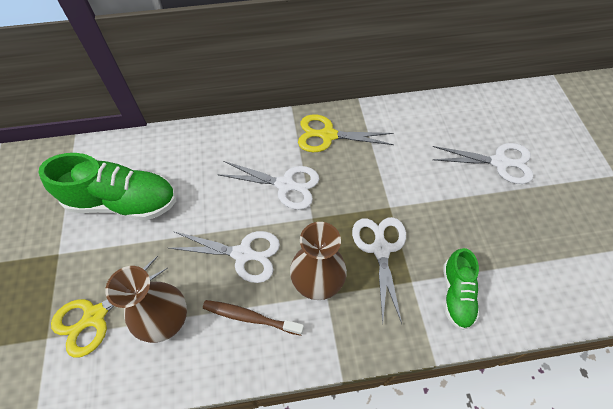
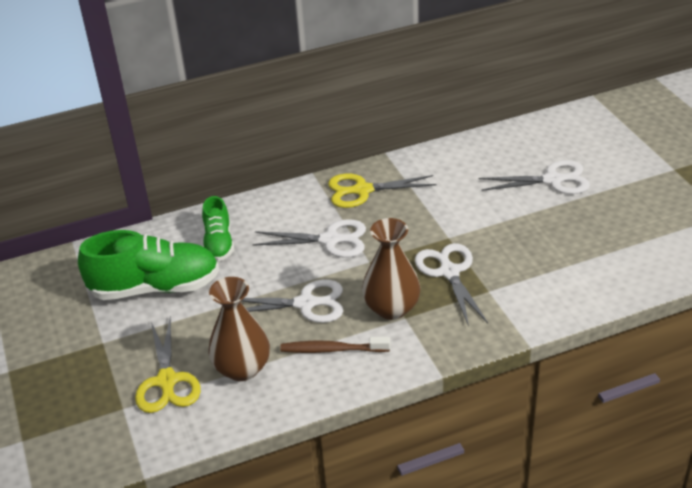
camera: 10 degrees left, 20 degrees down
yellow scissors [51,256,167,358] -> yellow scissors turned 45 degrees counterclockwise [135,317,201,413]
green shoe [443,248,479,330] -> green shoe moved to [202,196,234,261]

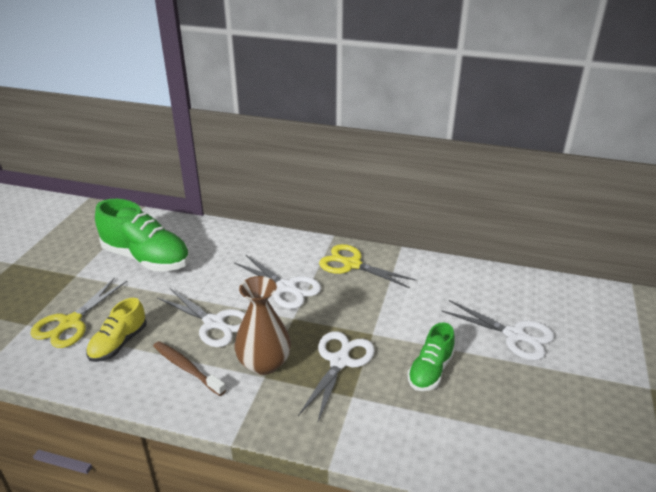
camera: 35 degrees right, 5 degrees down
green shoe [202,196,234,261] -> green shoe moved to [407,322,455,391]
brown vase [208,277,270,381] -> yellow shoe [86,298,147,362]

